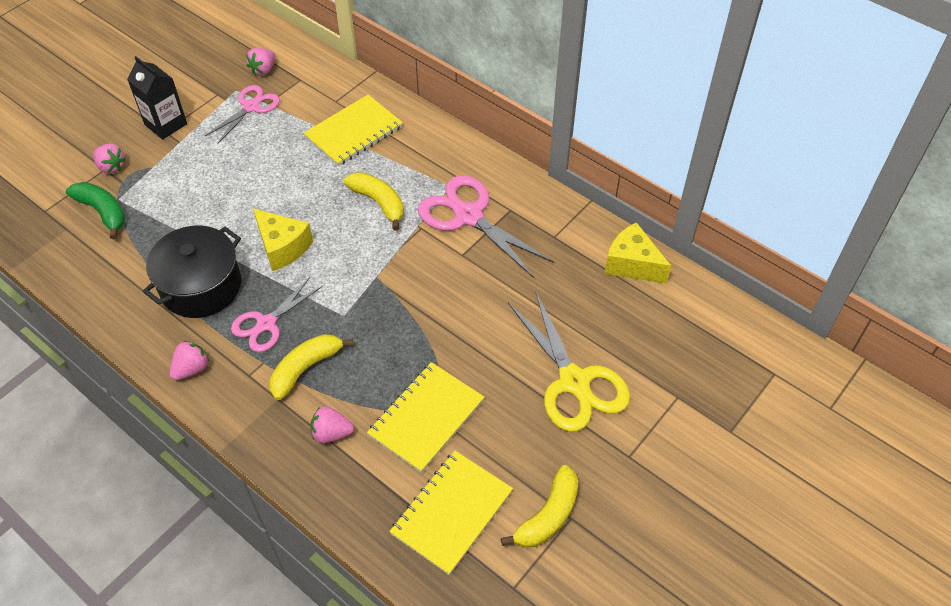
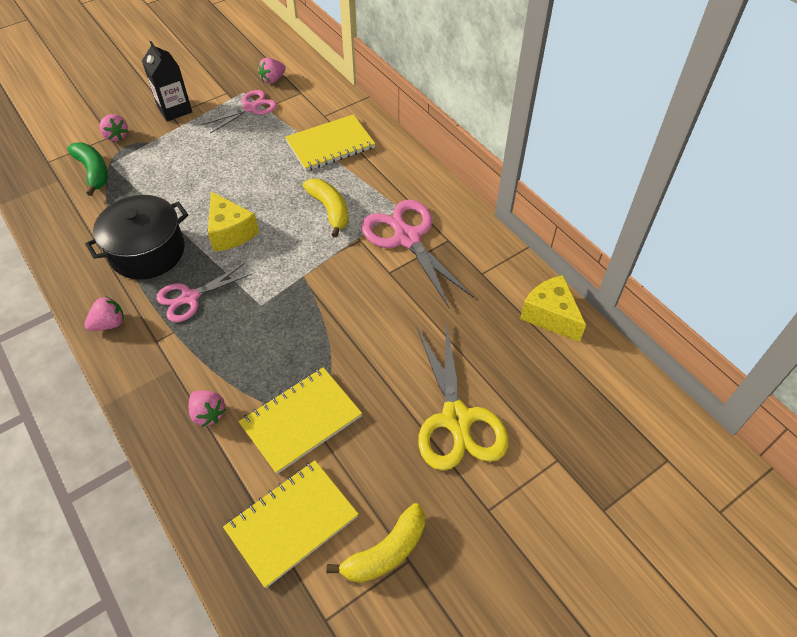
camera: 15 degrees right, 0 degrees up
yellow banana [270,334,354,400] -> none
pink strawberry [311,406,354,443] -> pink strawberry turned 150 degrees counterclockwise [189,391,226,427]

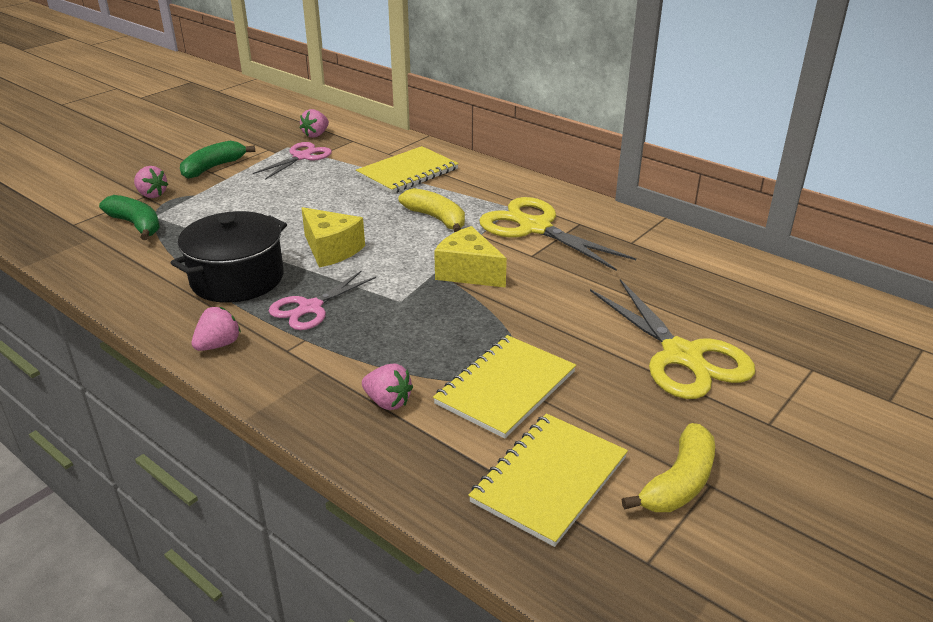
camera: 15 degrees left, 20 degrees down
black carton [142,41,192,121] -> green banana [180,141,255,179]
pink scissors [361,200,474,308] -> yellow scissors [479,197,636,271]
yellow cheese [520,275,586,342] -> yellow cheese moved to [434,226,507,288]

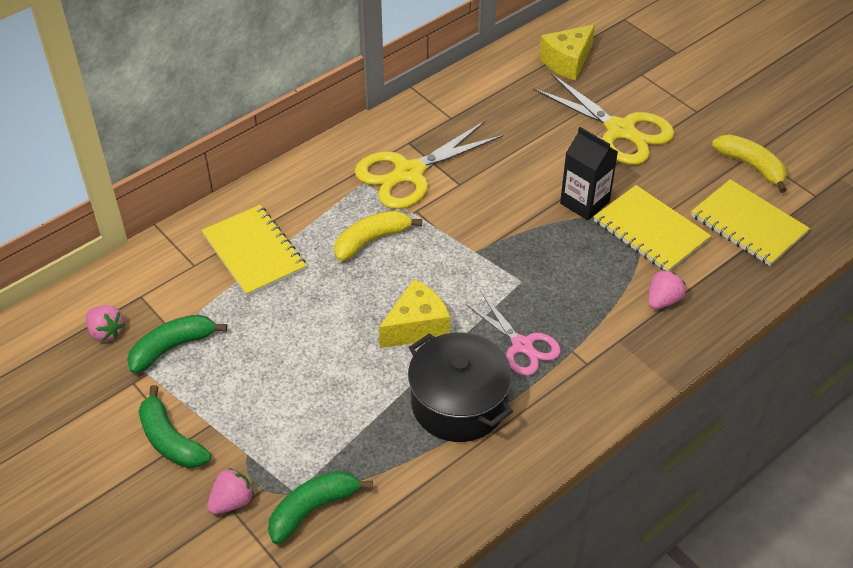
camera: 80 degrees left, 15 degrees up
pink strawberry [192,307,241,351] -> none
pink scissors [253,142,332,180] -> green banana [127,314,227,374]
yellow cheese [434,226,507,288] -> yellow cheese moved to [539,25,595,80]
yellow scissors [590,279,755,399] -> yellow scissors turned 60 degrees clockwise [533,73,675,165]
none -> black carton [560,127,618,220]

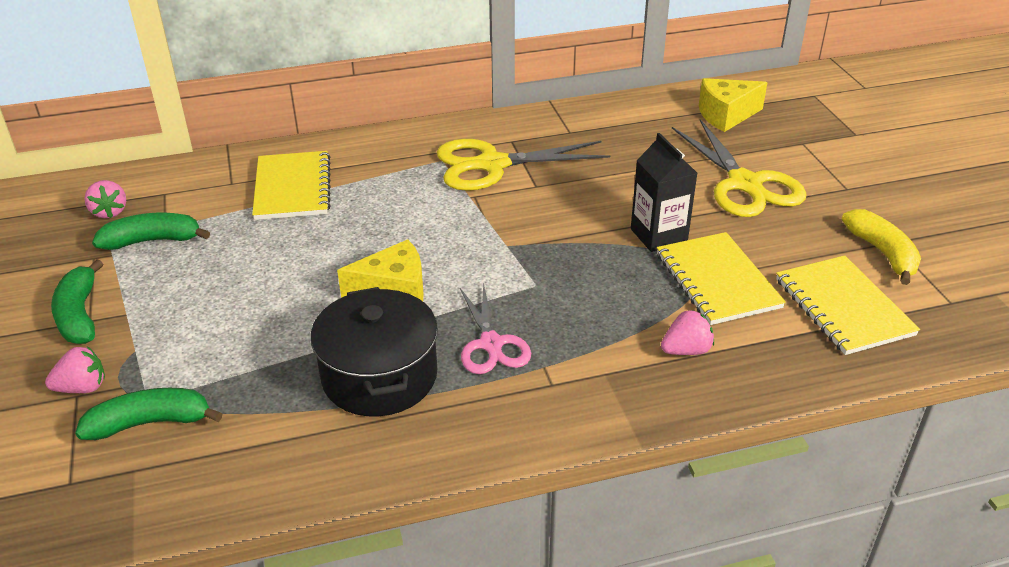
camera: 25 degrees right, 10 degrees down
yellow banana [334,210,422,261] -> none

